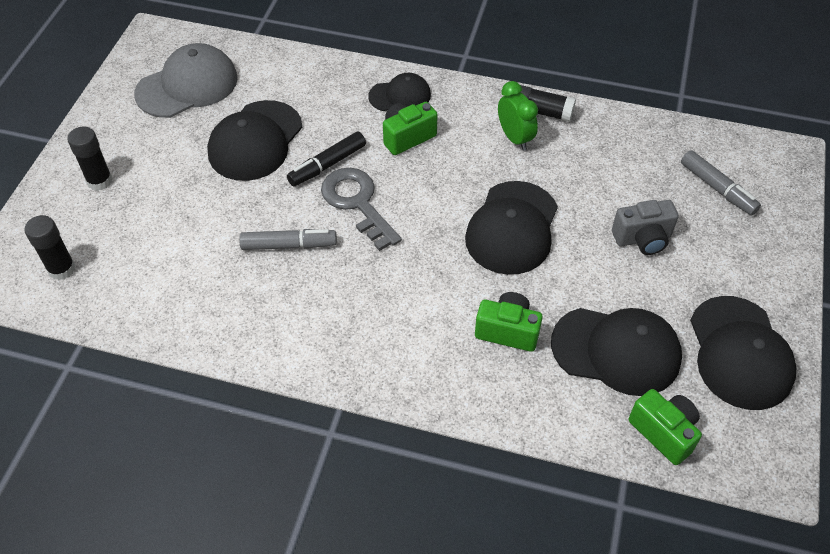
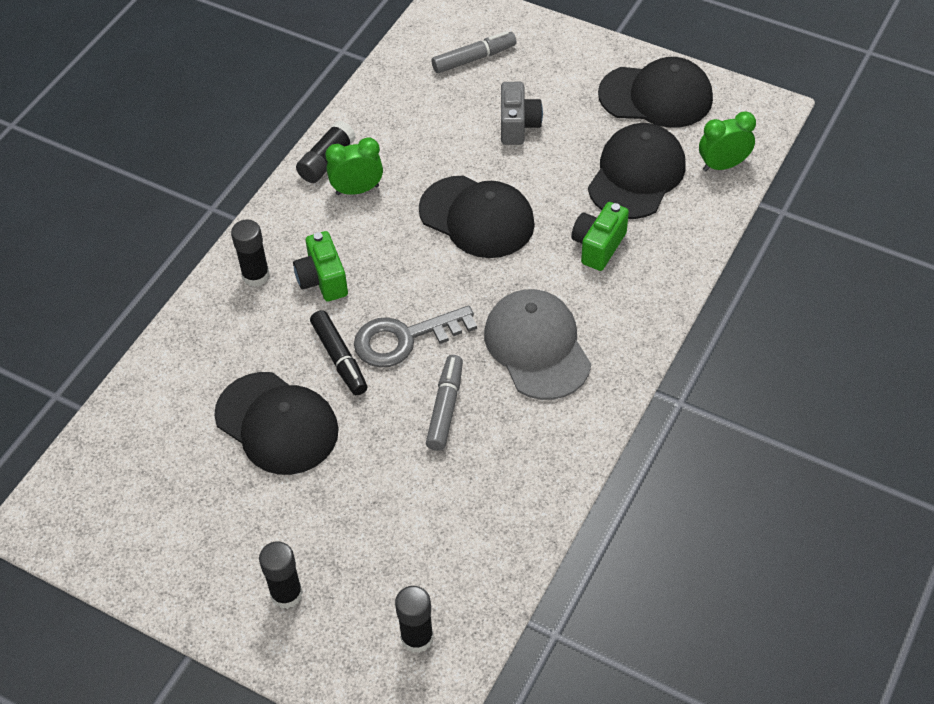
camera: 75 degrees left, 0 degrees up
grey cap [134,43,238,118] -> grey cap moved to [484,289,591,400]
black cap [368,73,431,111] -> black glue stick [231,219,270,287]
green camera [629,389,702,465] -> green clock [699,111,756,171]

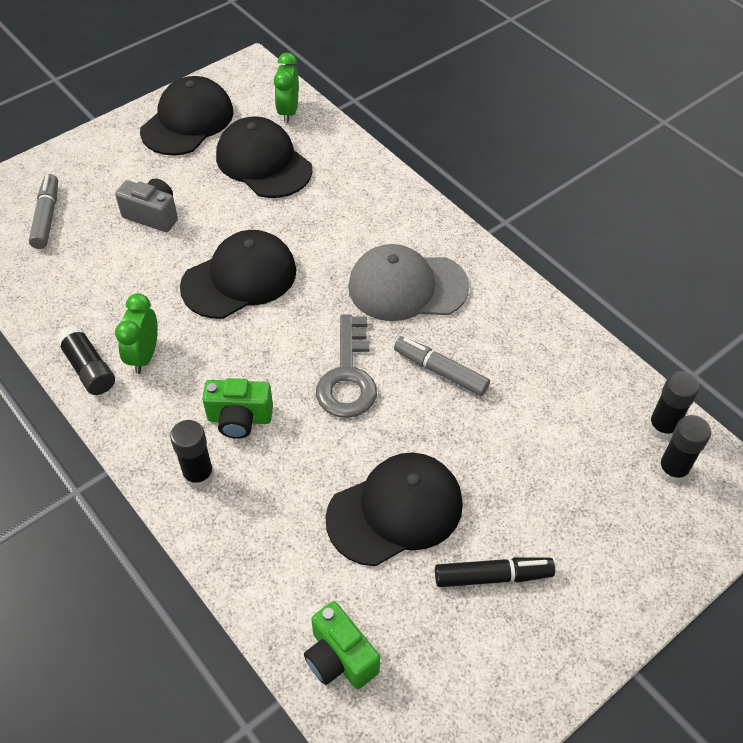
camera: 70 degrees left, 0 degrees up
black glue stick [259,541,303,609] -> black glue stick moved to [648,371,699,440]
black marker [310,310,367,395] -> black marker moved to [435,557,555,587]
green camera [571,202,629,271] -> green camera moved to [304,601,380,689]

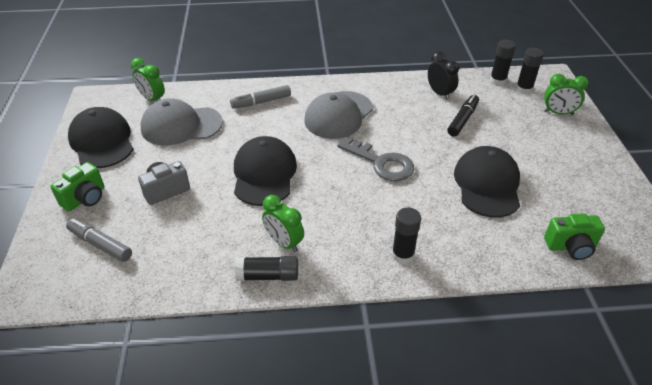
camera: 55 degrees left, 10 degrees down
green camera [202,378,273,439] -> green camera moved to [50,162,104,211]
black cap [216,116,312,198] -> grey cap [141,98,223,145]
grey marker [394,336,490,396] -> grey marker moved to [230,85,291,109]
black marker [435,557,555,587] -> black marker moved to [447,94,479,136]
none -> black clock [428,51,459,100]
none -> green clock [544,74,589,115]

